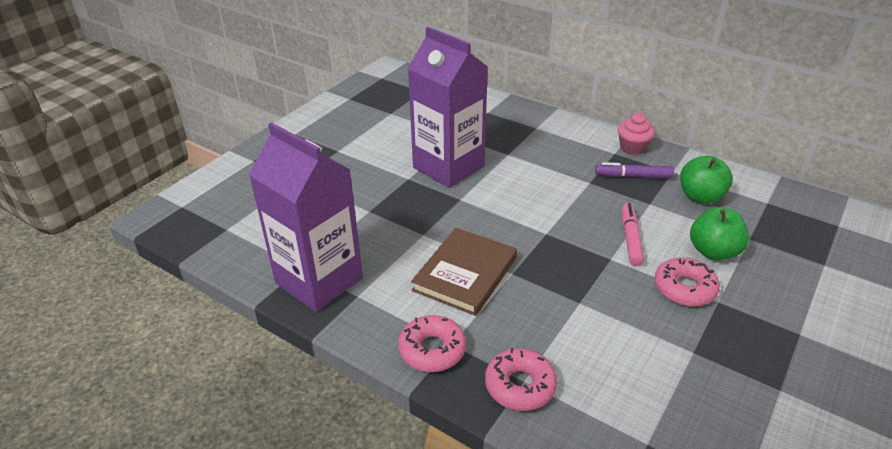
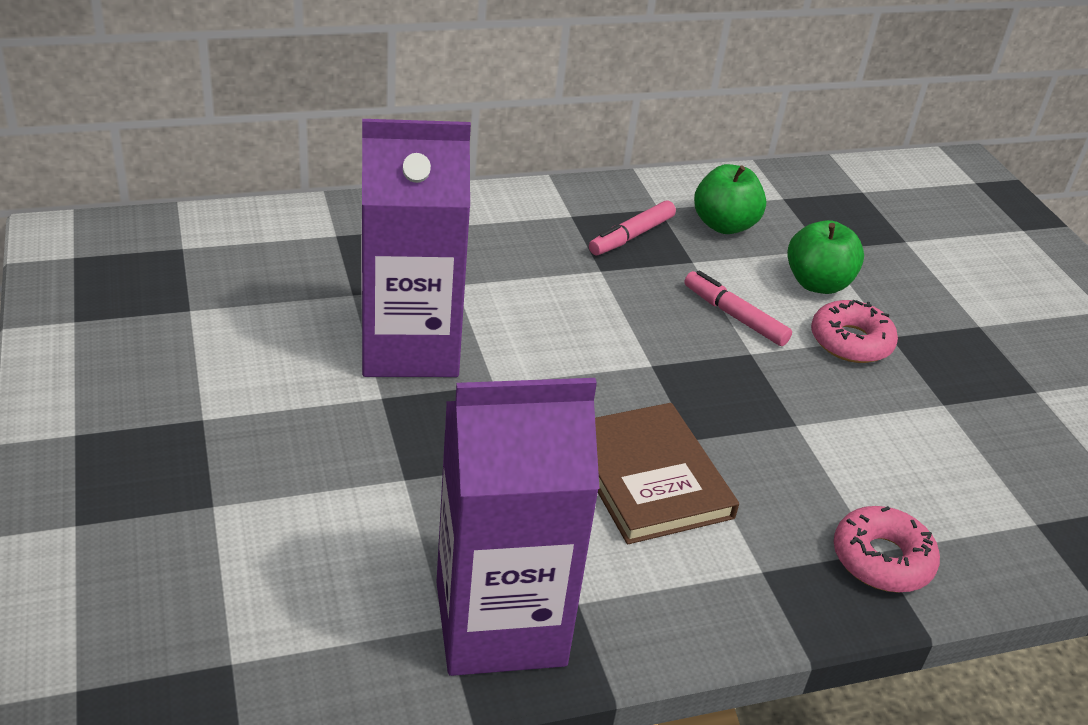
camera: 55 degrees left, 0 degrees up
pink donut [398,315,466,372] -> none
purple marker [595,162,674,178] -> pink marker [589,200,676,255]
pink cupcake [618,113,655,155] -> none

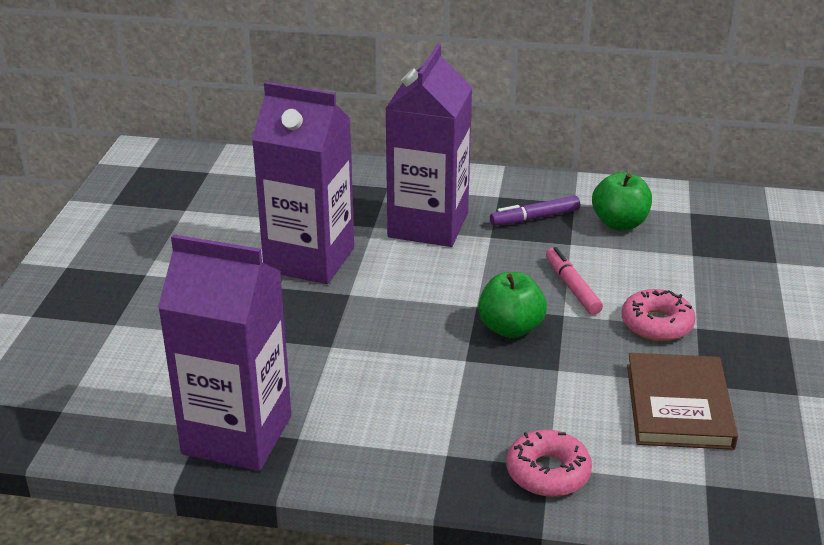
camera: 30 degrees right, 5 degrees down
pink marker [589,200,676,255] -> purple marker [490,196,580,226]
brown book [595,403,739,544] -> brown book moved to [627,353,738,450]
green apple [787,220,864,294] -> green apple moved to [478,272,547,338]
none -> purple carton [385,44,472,247]

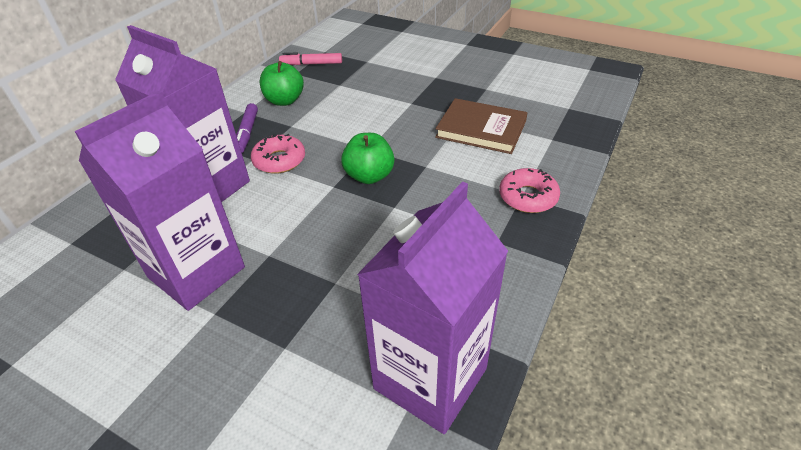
camera: 70 degrees left, 10 degrees up
pink marker [546,247,603,315] -> pink marker moved to [279,53,342,65]
pink donut [622,289,696,341] -> pink donut moved to [251,134,305,174]

